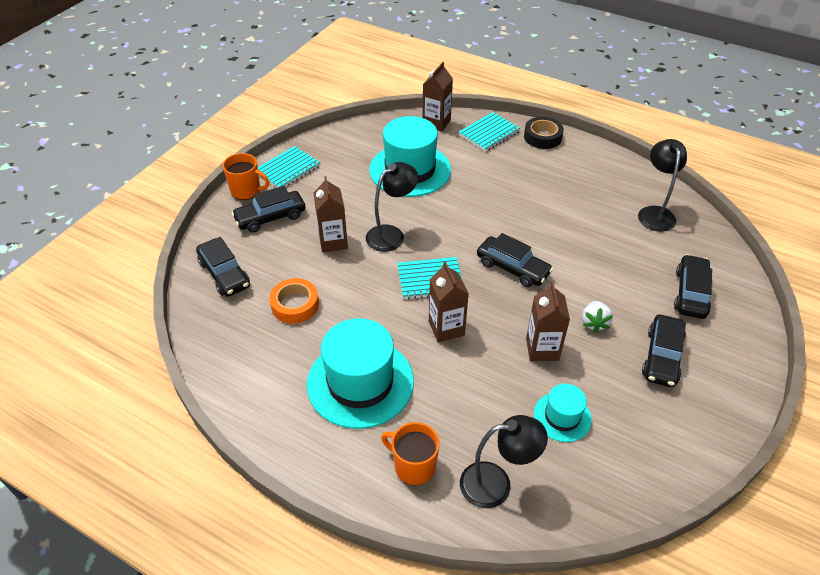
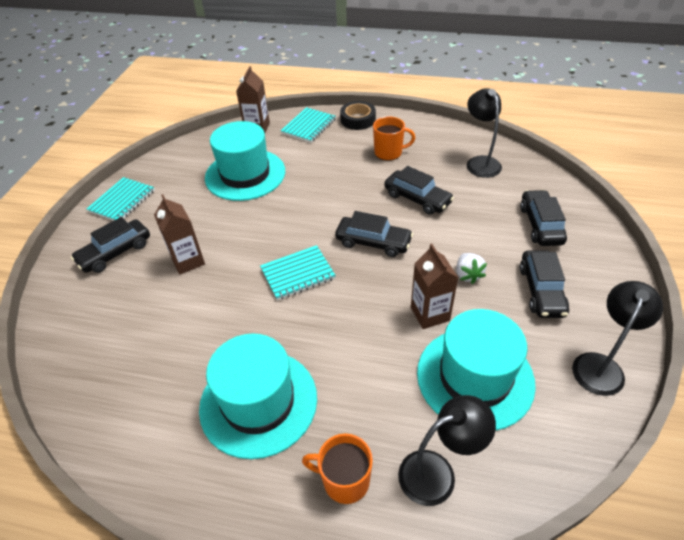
camera: 15 degrees left, 0 degrees up
black car [196,237,250,297] -> black car moved to [384,166,454,215]
orange mug [222,153,269,200] -> orange mug moved to [373,117,415,161]
orange tape [269,278,319,324] -> none
black lamp [366,162,418,252] -> black lamp moved to [572,281,663,396]
brown carton [429,261,469,342] -> none
turquoise hat [534,384,592,442] -> turquoise hat [417,309,536,431], size x1.93

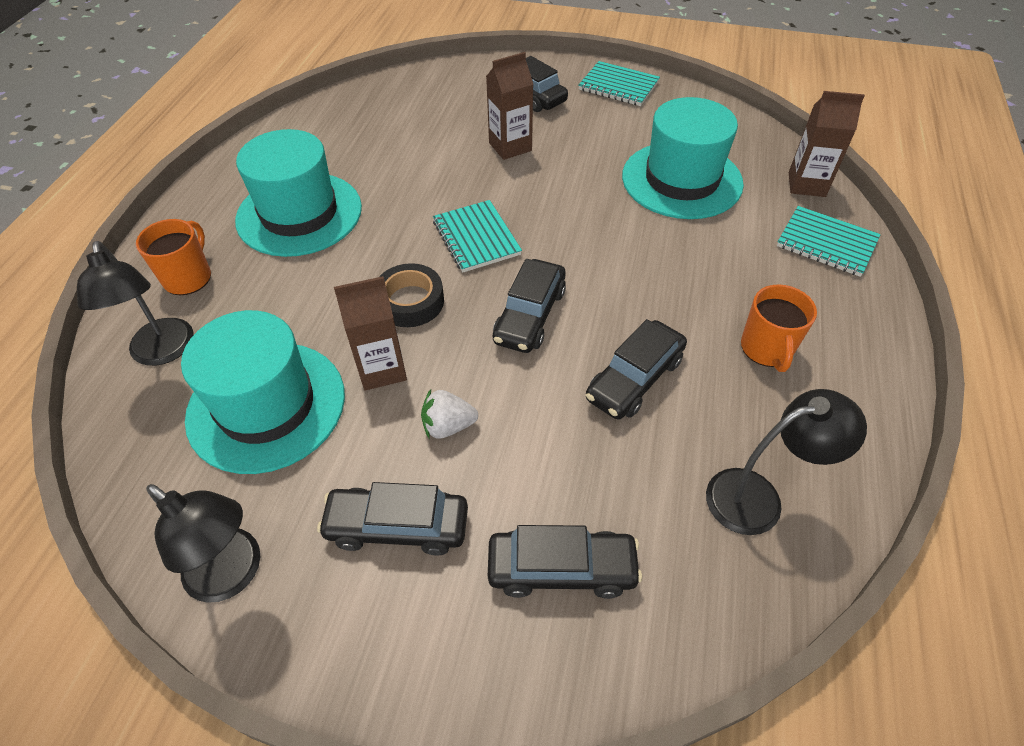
camera: 90 degrees right, 5 degrees up
black tape [340,101,376,130] -> black tape moved to [379,263,444,327]

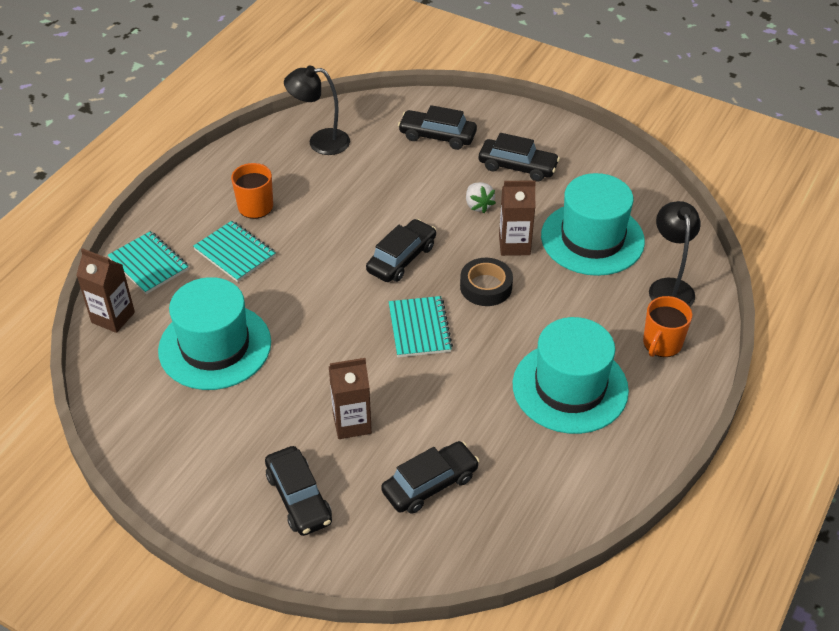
camera: 165 degrees left, 5 degrees down
black lamp [146,484,260,603] -> none
white strawberry [421,389,478,439] -> white strawberry turned 60 degrees clockwise [466,182,496,213]
turquoise notebook [578,61,660,106] -> turquoise notebook moved to [193,221,276,282]
black car [586,319,687,419] -> black car moved to [381,441,479,514]

